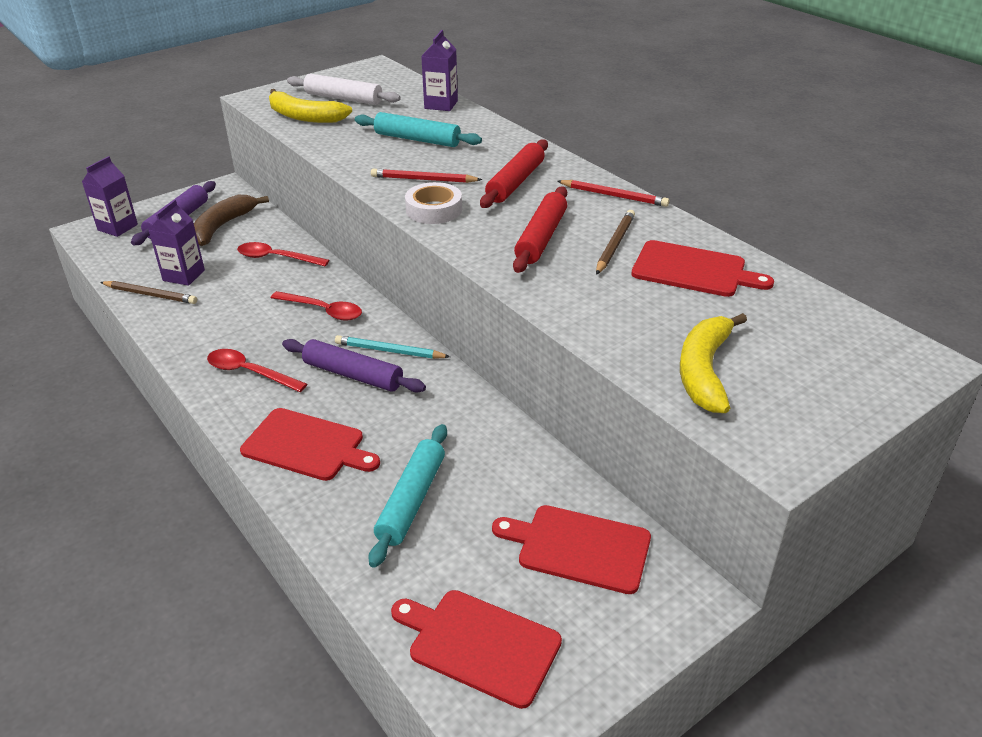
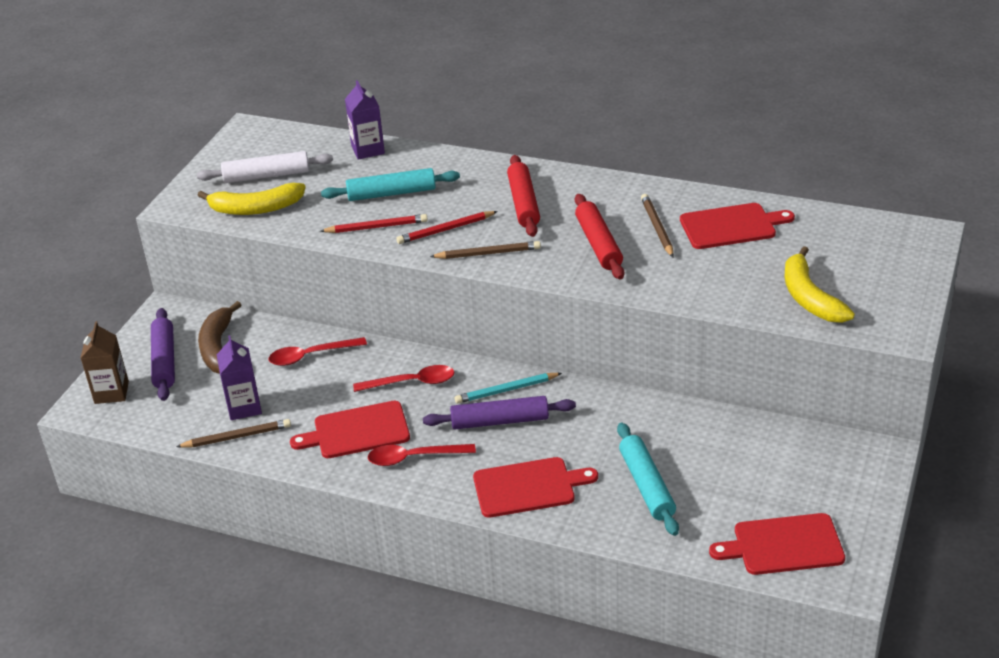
camera: 30 degrees left, 0 degrees up
purple carton [82,156,138,237] -> brown carton [81,321,129,404]
white tape [405,182,462,224] -> brown pencil [430,241,541,259]
red cutting board [492,505,651,594] -> red cutting board moved to [290,401,410,458]
red pencil [557,180,669,207] -> red pencil moved to [320,214,428,233]

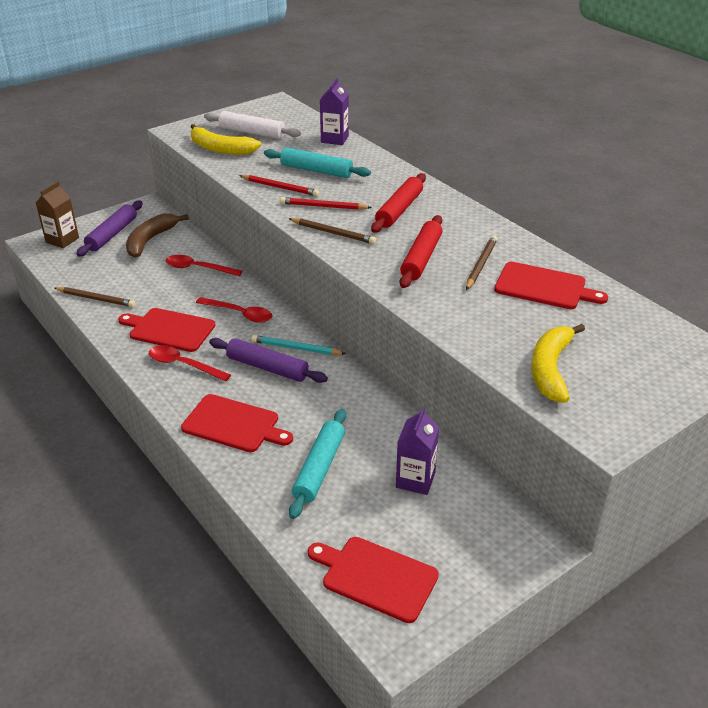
camera: 30 degrees right, 0 degrees up
purple carton [217,336,262,420] -> purple carton moved to [396,407,439,495]

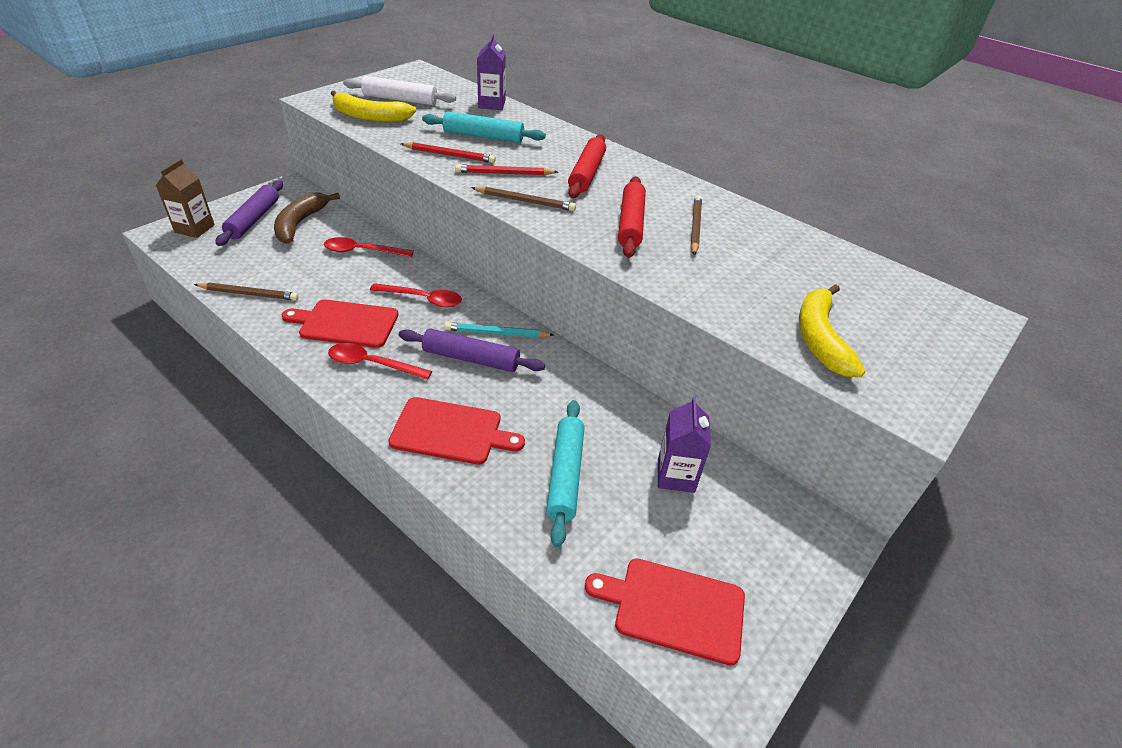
camera: 15 degrees left, 5 degrees up
red cutting board [494,262,608,309] -> none

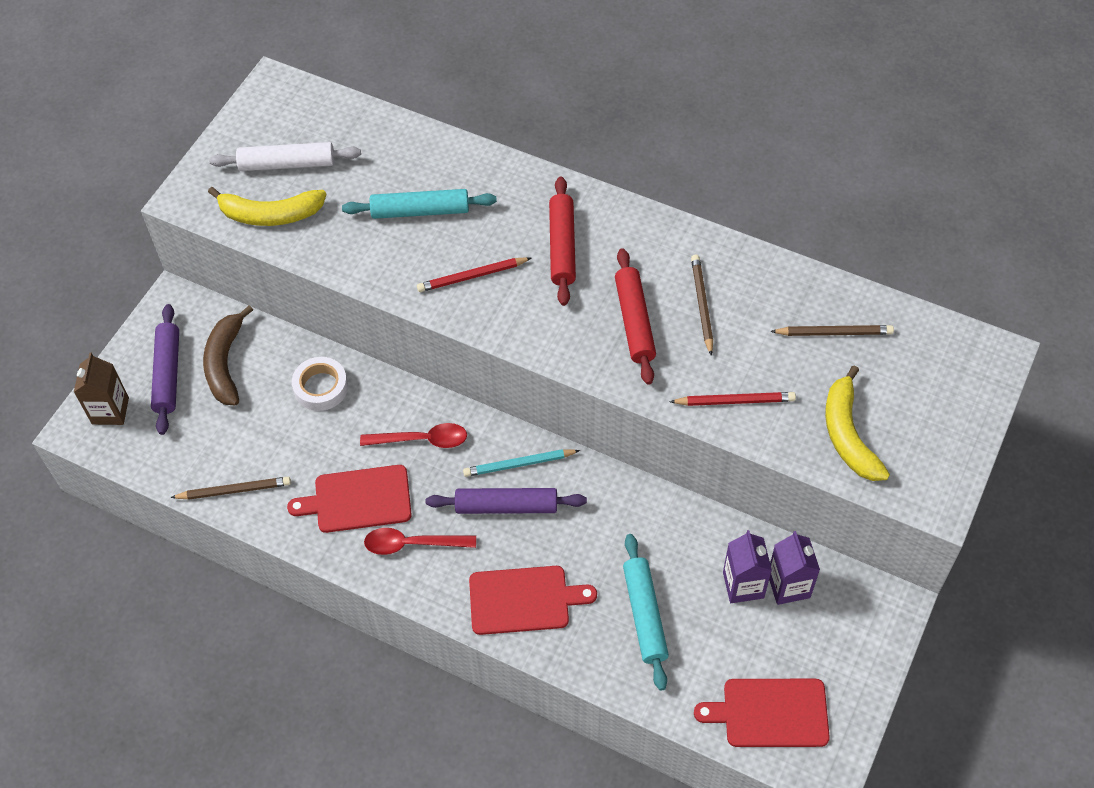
camera: 10 degrees left, 15 degrees up
red spoon [324,237,414,257] -> white tape [292,357,348,411]
red pencil [401,142,496,163] -> red pencil moved to [669,392,796,406]
brown pencil [471,186,576,211] -> brown pencil moved to [770,325,894,336]
purple carton [477,34,506,110] -> purple carton moved to [769,531,820,605]

